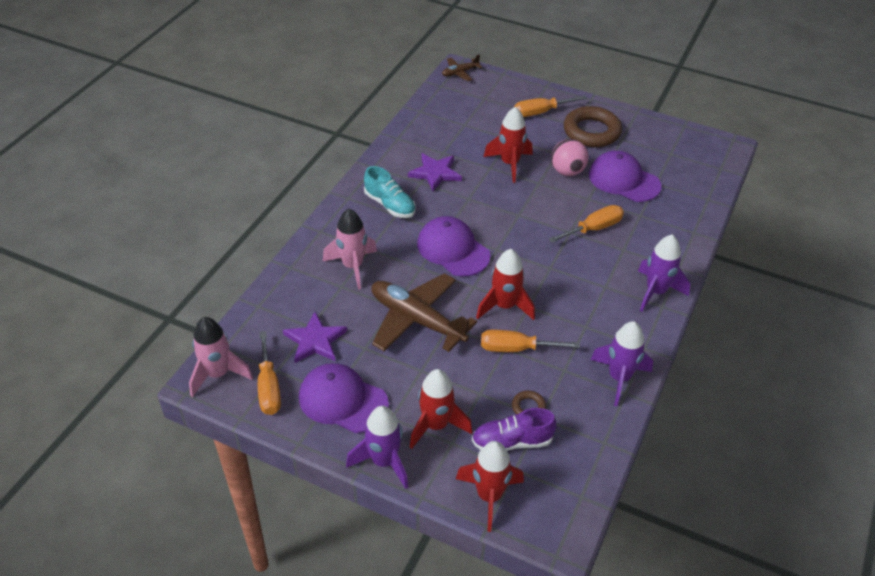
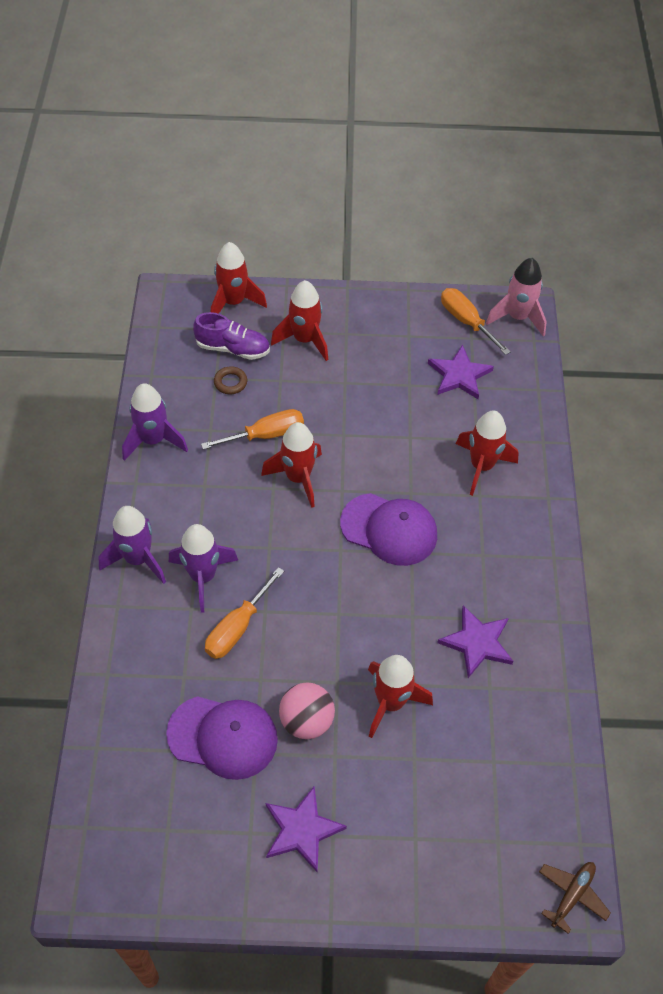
camera: 155 degrees right, 10 degrees up
purple cap [299,363,389,433] -> none
pink rocket [323,209,377,289] -> red rocket [456,410,519,496]
purple rocket [346,406,408,489] -> purple rocket moved to [169,524,238,612]
turquoise shoe [364,166,416,218] -> none
brown plane [371,273,477,352] -> none
purple shoe [472,408,556,451] -> purple shoe turned 45 degrees clockwise [193,312,270,360]
orange screwdriver [514,95,587,117] -> none
brown ring [564,106,622,147] -> purple star [266,786,347,872]

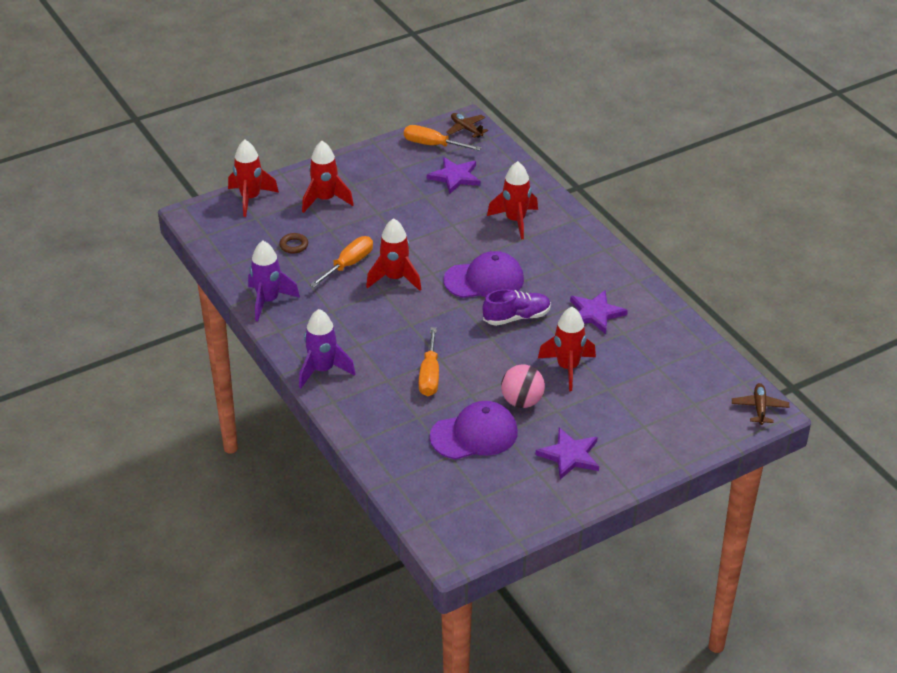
camera: 30 degrees left, 15 degrees down
purple rocket [169,524,238,612] -> none
purple shoe [193,312,270,360] -> purple shoe moved to [483,289,551,326]
pink rocket [486,258,547,337] -> brown plane [446,113,488,138]

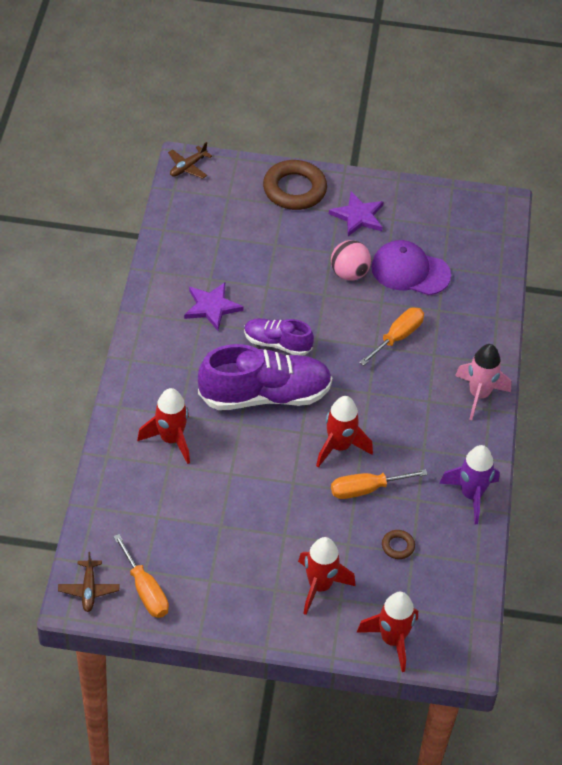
camera: 145 degrees left, 10 degrees up
purple rocket [299,309,356,388] -> pink rocket [455,344,511,420]
purple star [427,157,480,194] -> none
purple cap [444,251,524,298] -> purple shoe [198,344,332,410]
red rocket [538,307,596,391] -> none
none -> brown ring [263,160,327,210]

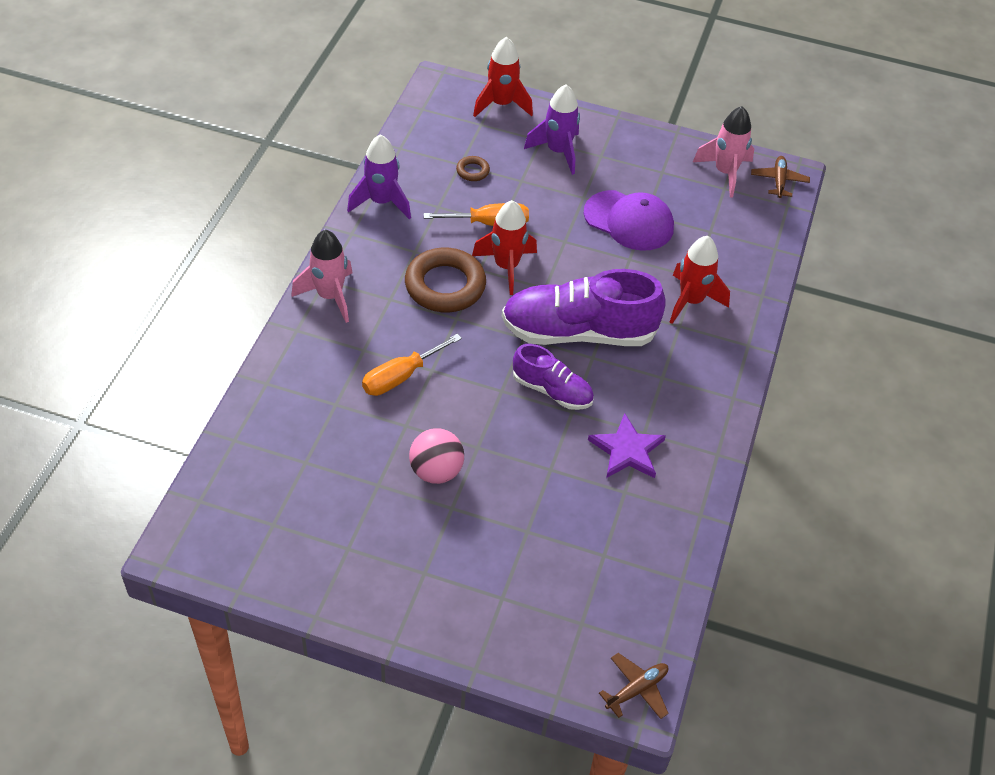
camera: 170 degrees left, 0 degrees up
orange screwdriver [113,534,169,618] -> pink rocket [693,106,754,197]
brown ring [263,160,327,210] -> brown ring moved to [405,248,486,312]
red rocket [298,537,356,615] -> purple rocket [524,84,580,175]
purple star [329,192,384,236] -> none
purple cap [371,240,451,295] -> purple cap moved to [583,190,674,251]

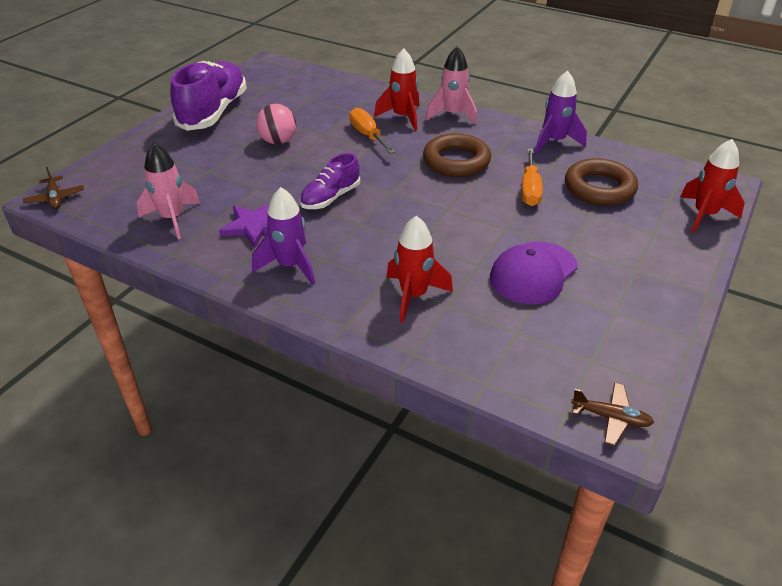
camera: 105 degrees right, 10 degrees down
brown ring [456,156,490,181] -> brown ring [565,158,638,206], size x2.25
red rocket [472,200,537,295] -> red rocket moved to [374,48,419,131]
purple shoe [502,269,666,346] -> purple shoe moved to [170,61,247,131]
purple rocket [524,84,580,175] -> purple rocket moved to [252,187,315,285]
pink rocket [693,106,754,197] -> pink rocket moved to [137,142,201,239]

